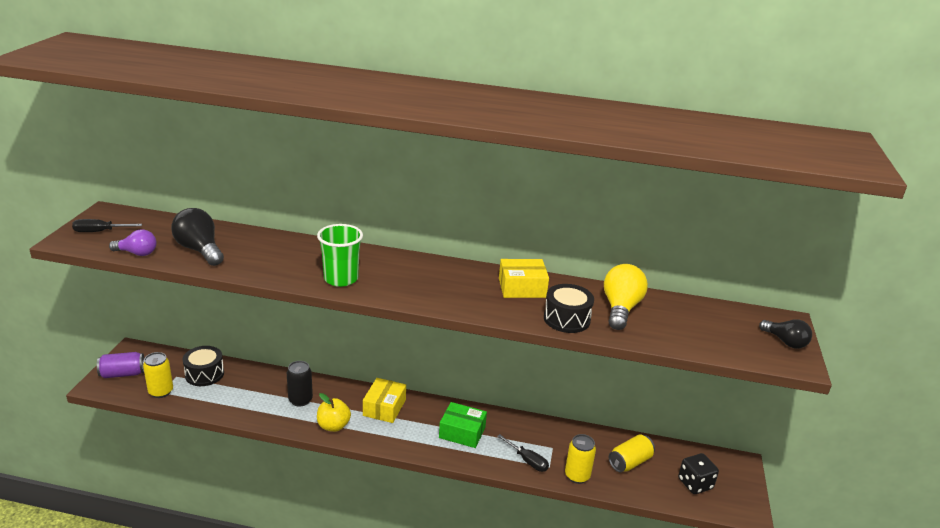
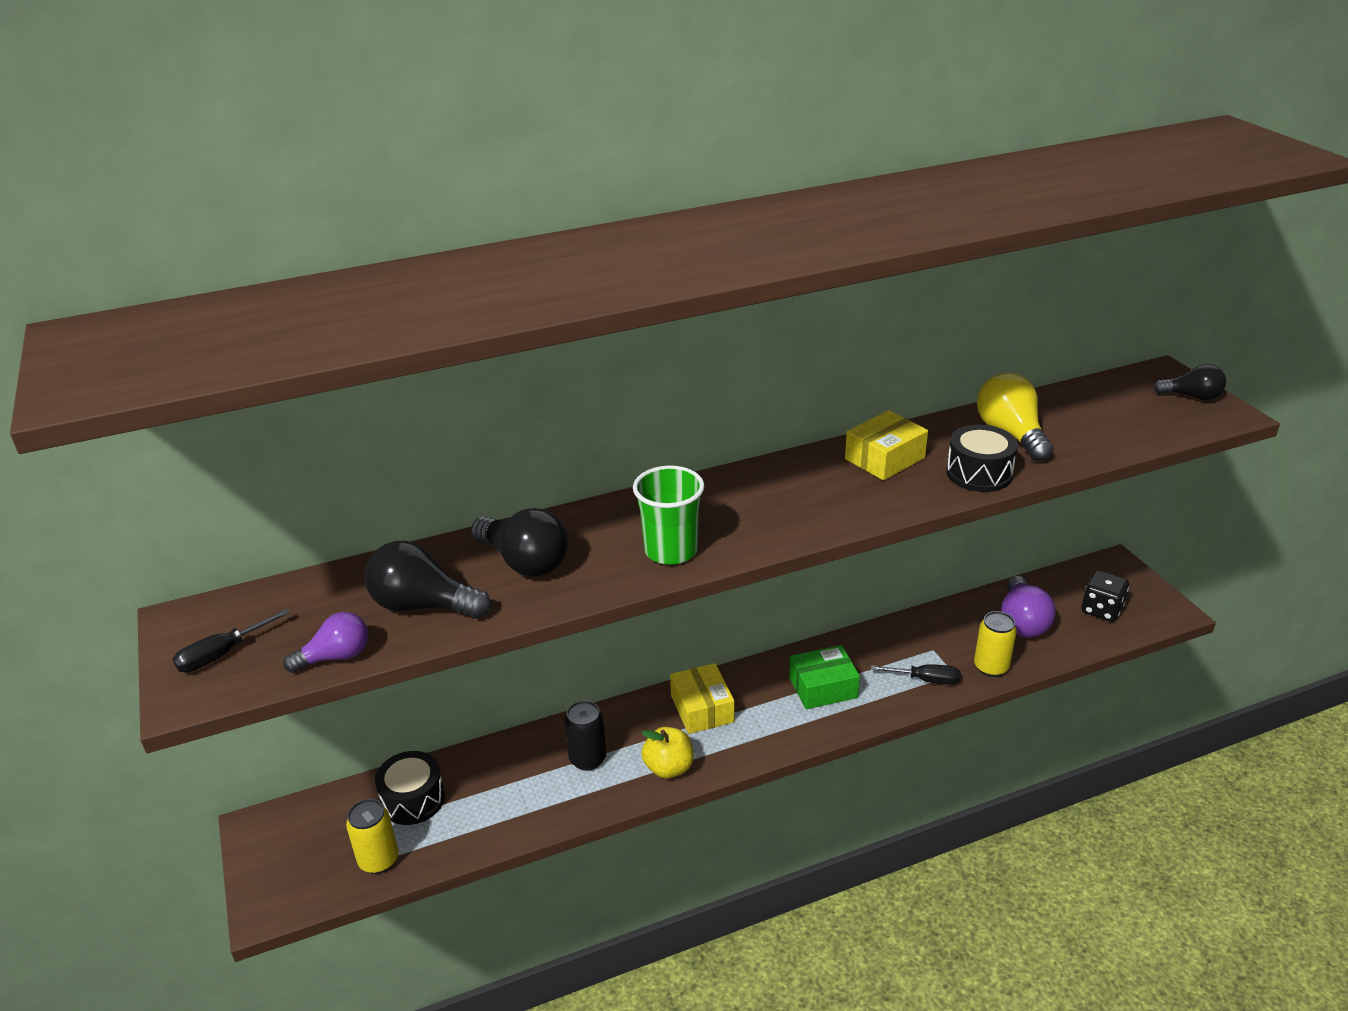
camera: 30 degrees left, 5 degrees up
purple can [97,352,144,378] -> none
yellow can [609,434,655,472] -> purple light bulb [1001,576,1056,638]
none -> black light bulb [471,508,568,577]

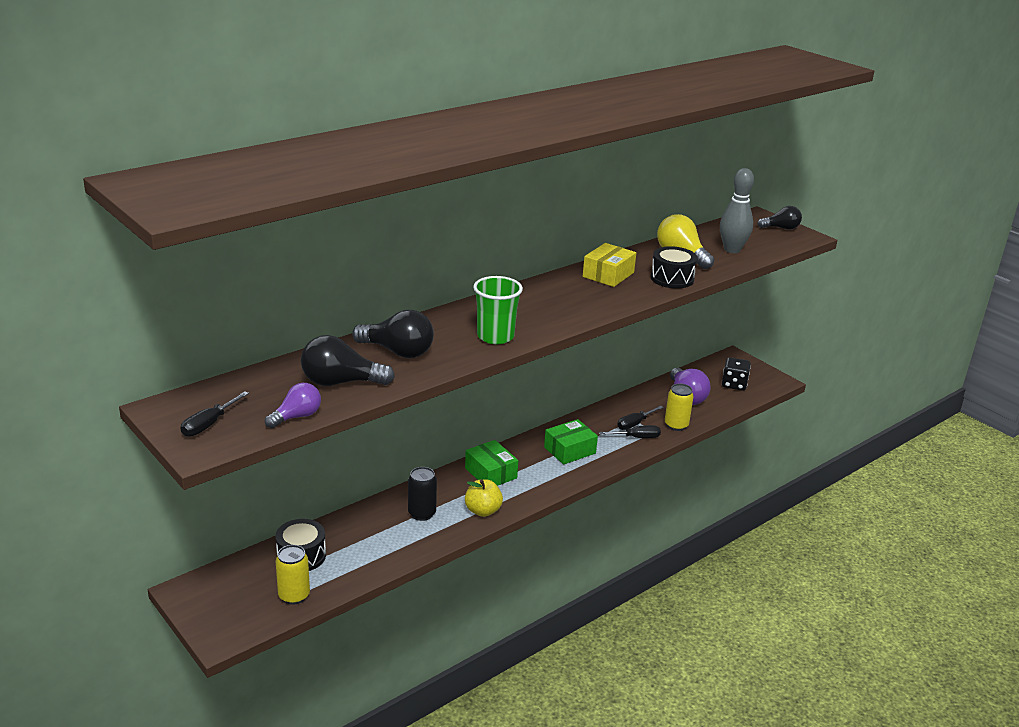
camera: 20 degrees left, 5 degrees down
yellow box [670,663,734,734] -> green box [465,440,518,486]
none -> black screwdriver [617,406,664,430]
none -> grey bowling pin [720,168,754,253]

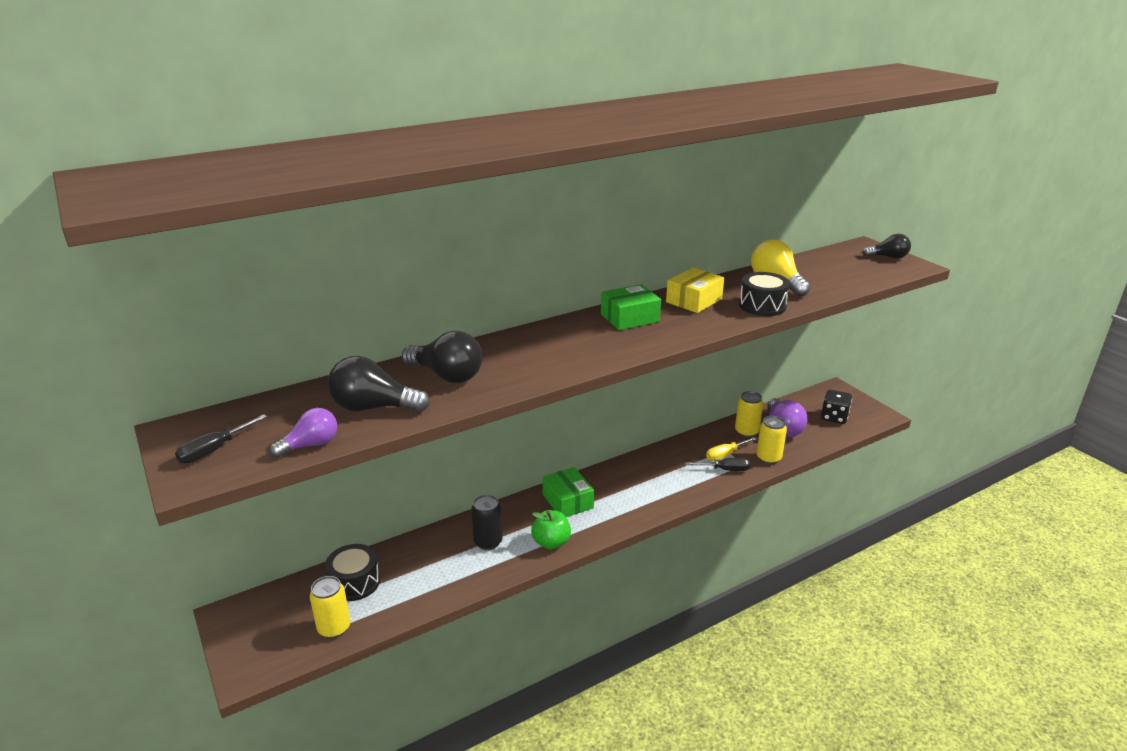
camera: 10 degrees right, 0 degrees up
yellow apple [465,479,503,517] -> green apple [531,510,571,549]
green cup [473,276,523,344] -> none
green box [544,419,598,465] -> green box moved to [601,284,661,330]
black screwdriver [617,406,664,430] -> yellow screwdriver [706,437,757,461]
grey bowling pin [720,168,754,253] -> none
none -> yellow can [735,391,763,438]

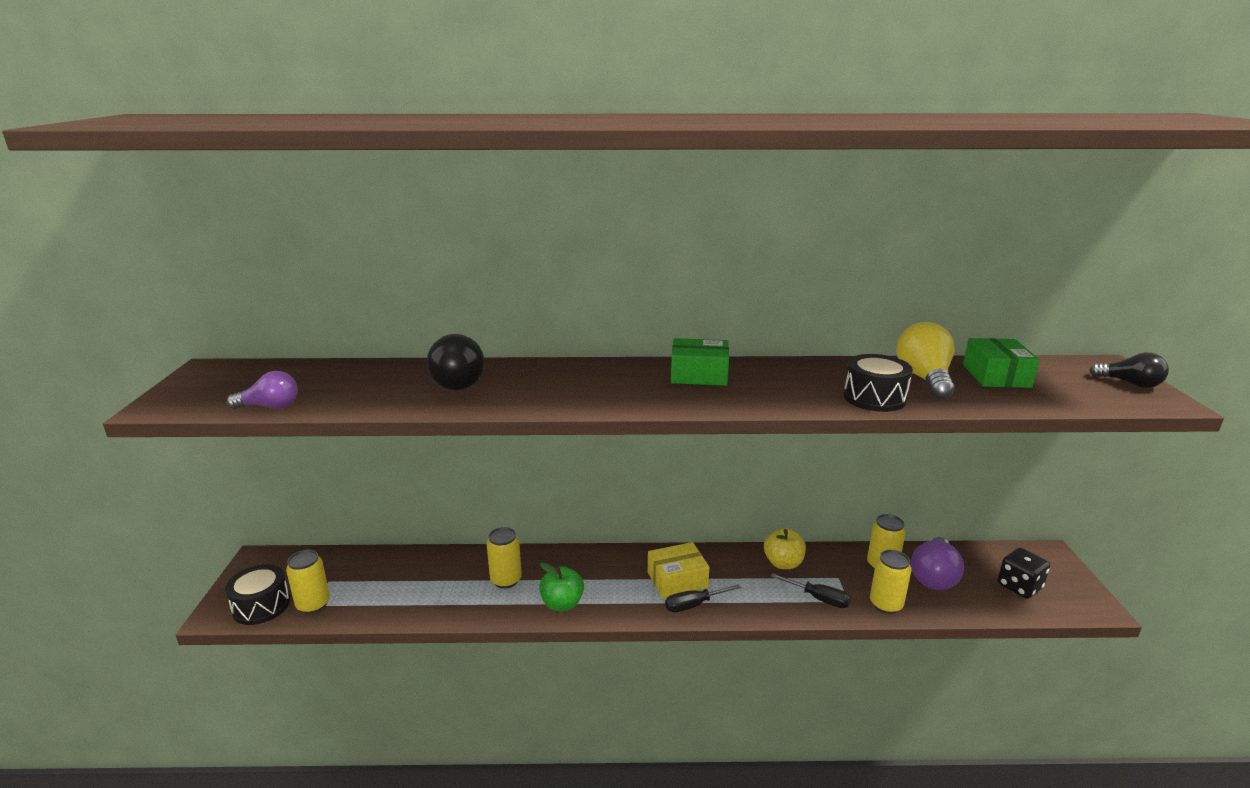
camera: 30 degrees right, 5 degrees down
black screwdriver [175,414,267,464] -> black screwdriver moved to [665,584,741,612]
black drum [325,544,380,601] -> black drum moved to [225,564,290,625]
black light bulb [328,356,430,412] -> none
black can [471,495,503,550] -> yellow can [487,527,522,589]
green box [542,467,594,517] -> green box moved to [963,338,1040,388]
yellow box [666,268,724,313] -> yellow box moved to [648,542,709,598]
yellow screwdriver [706,437,757,461] -> none
none -> yellow apple [764,528,806,569]

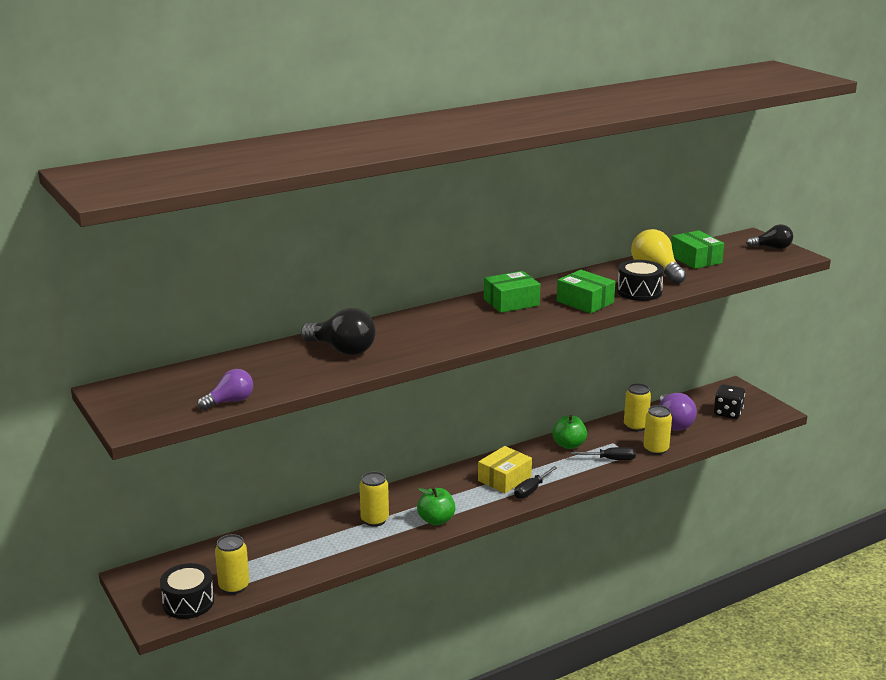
camera: 30 degrees left, 0 degrees up
yellow apple [764,528,806,569] -> green apple [552,415,587,449]
none -> green box [557,270,615,313]

